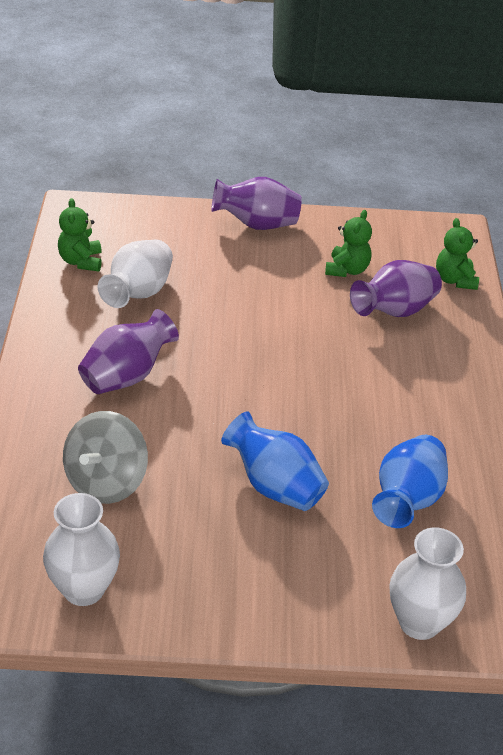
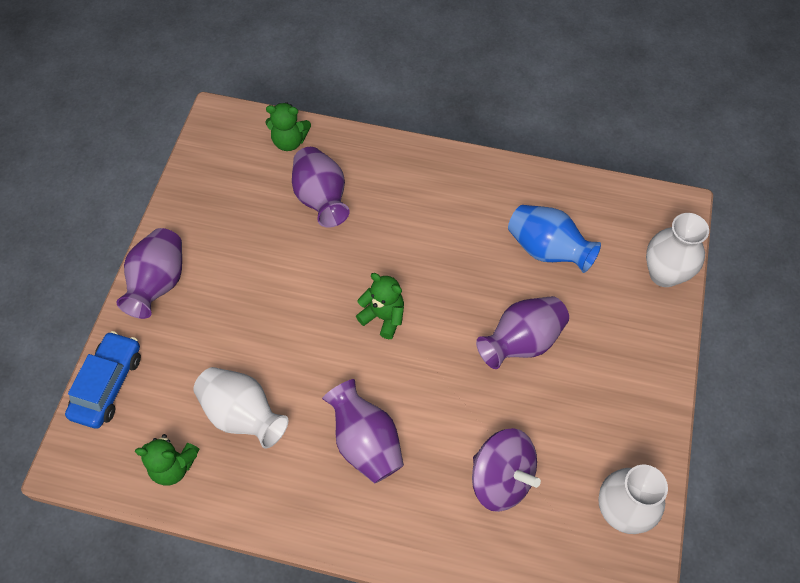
camera: 75 degrees left, 20 degrees up
grey spinning top [63,411,148,504] -> purple spinning top [472,428,541,512]
blue vase [221,411,329,511] -> purple vase [476,296,569,369]
green teddy bear [325,210,372,277] -> green teddy bear moved to [356,273,404,339]
none -> blue car [65,331,141,429]

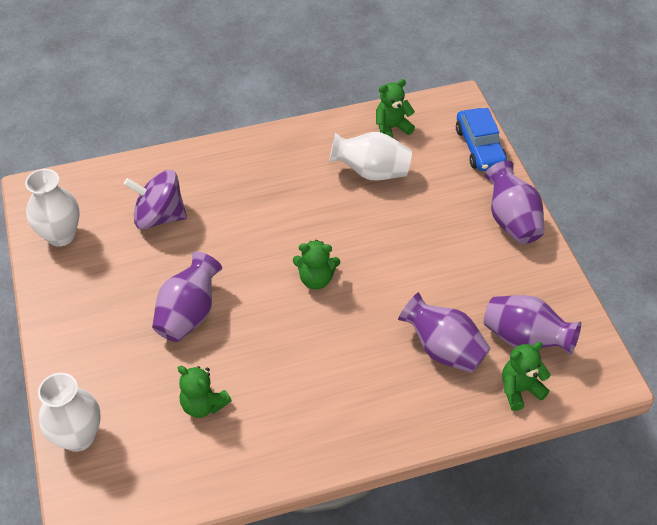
camera: 150 degrees right, 10 degrees down
purple vase [322,379,404,484] -> purple vase moved to [484,295,581,355]
blue vase [508,205,601,273] -> green teddy bear [178,366,232,418]

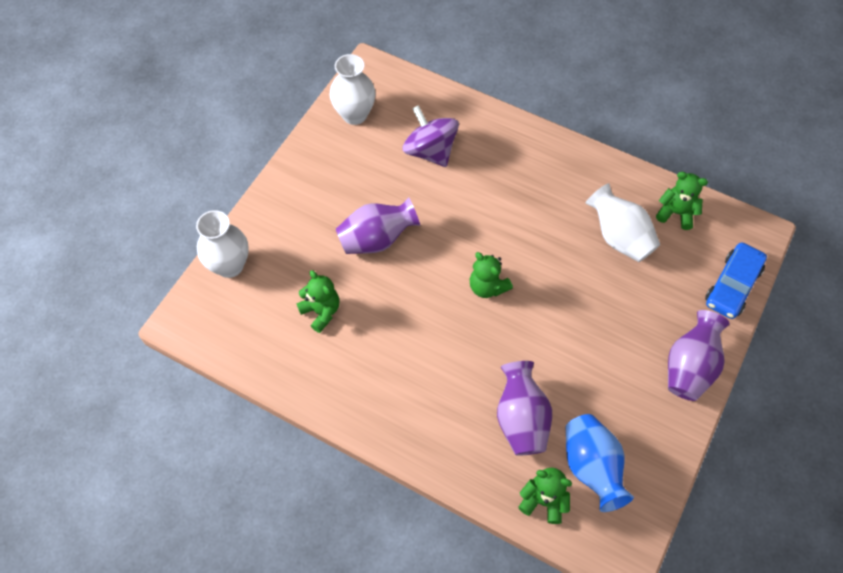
camera: 45 degrees right, 10 degrees up
green teddy bear [178,366,232,418] -> green teddy bear turned 150 degrees clockwise [296,270,340,333]
purple vase [484,295,581,355] -> blue vase [566,414,634,512]

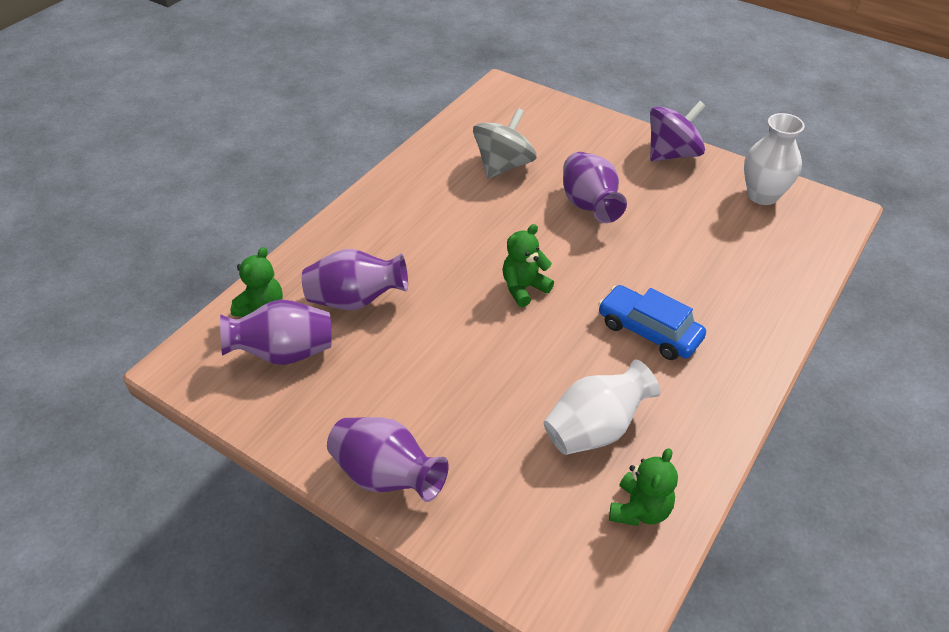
camera: 95 degrees right, 15 degrees down
white vase [196,210,249,278] -> none
green teddy bear [296,270,340,333] -> grey spinning top [473,108,537,178]
purple spinning top [402,105,459,167] -> purple spinning top moved to [650,101,705,162]
blue vase [566,414,634,512] -> purple vase [220,299,332,365]
blue car [705,242,767,319] -> blue car moved to [598,285,706,360]

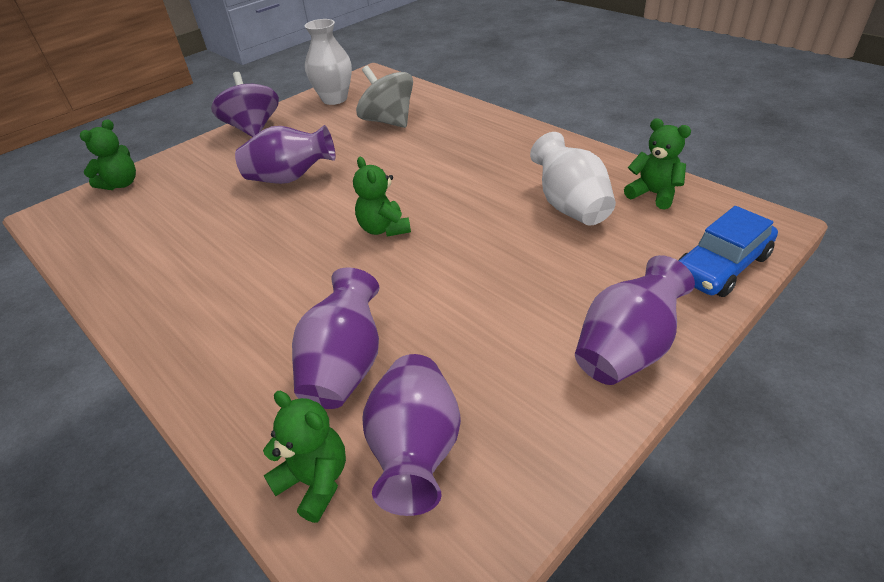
camera: 75 degrees left, 5 degrees down
grey spinning top [473,108,537,178] -> grey spinning top moved to [356,65,413,128]
blue car [598,285,706,360] -> blue car moved to [678,206,778,297]
none -> green teddy bear [80,120,136,190]

